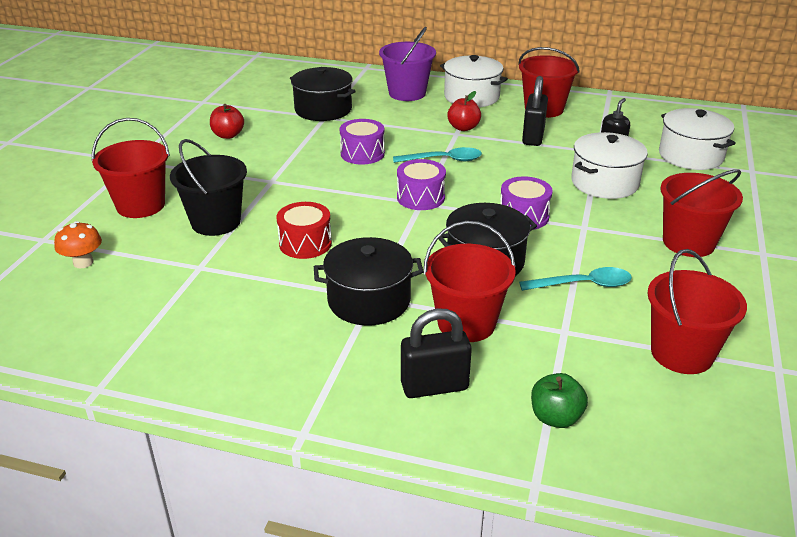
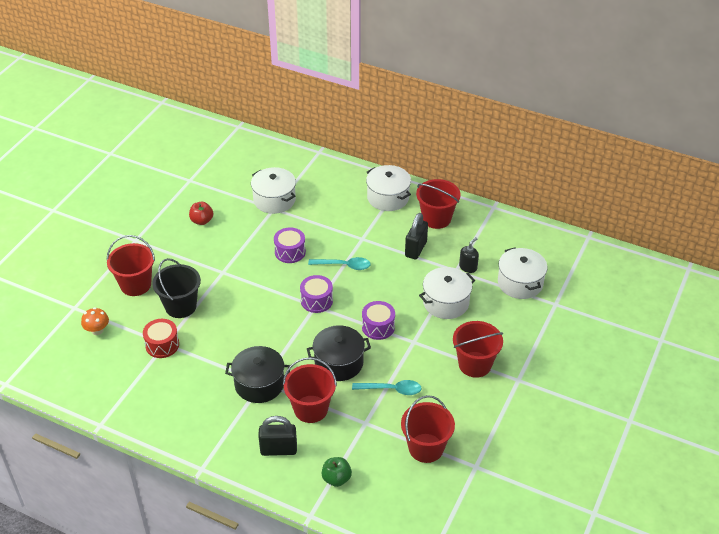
camera: 10 degrees right, 10 degrees up
red drum [276,202,332,259] -> red drum moved to [143,319,179,358]
black pot [290,67,356,121] -> white pot [251,167,296,214]
purple bucket [379,27,436,101] -> none
red apple [447,91,481,131] -> none

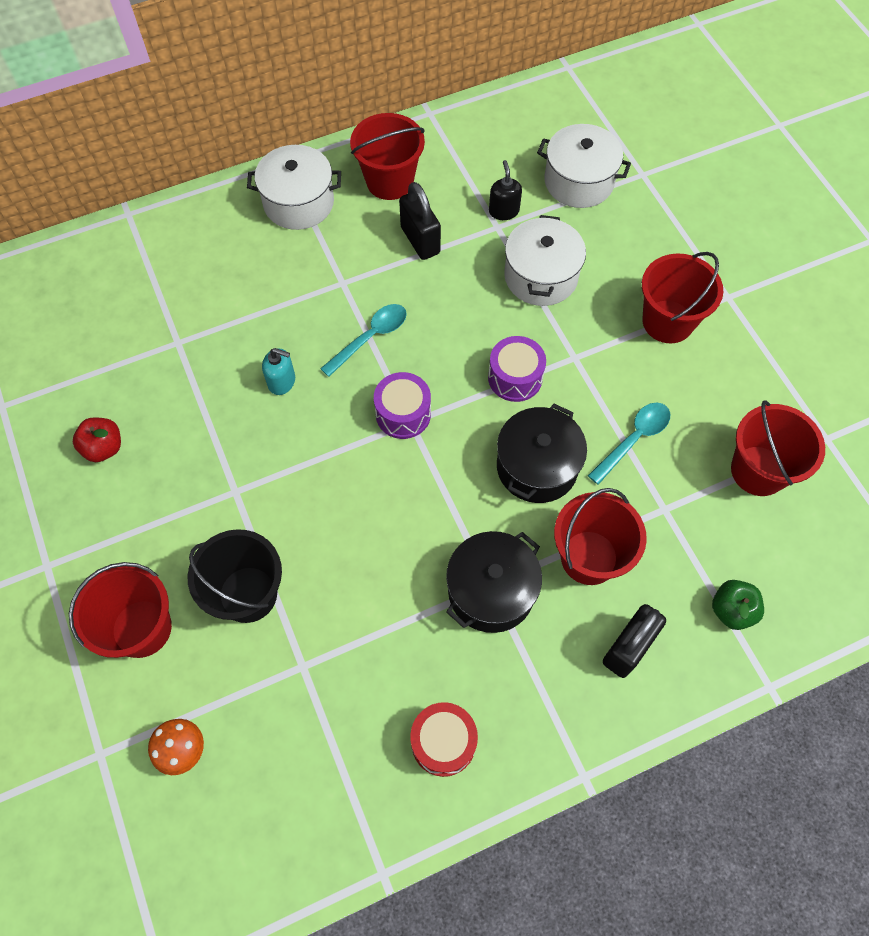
camera: 50 degrees left, 20 degrees up
red drum [143,319,179,358] -> red drum moved to [410,702,478,777]
white pot [251,167,296,214] -> none
purple drum [274,227,306,263] -> turquoise soap dispenser [262,348,295,395]

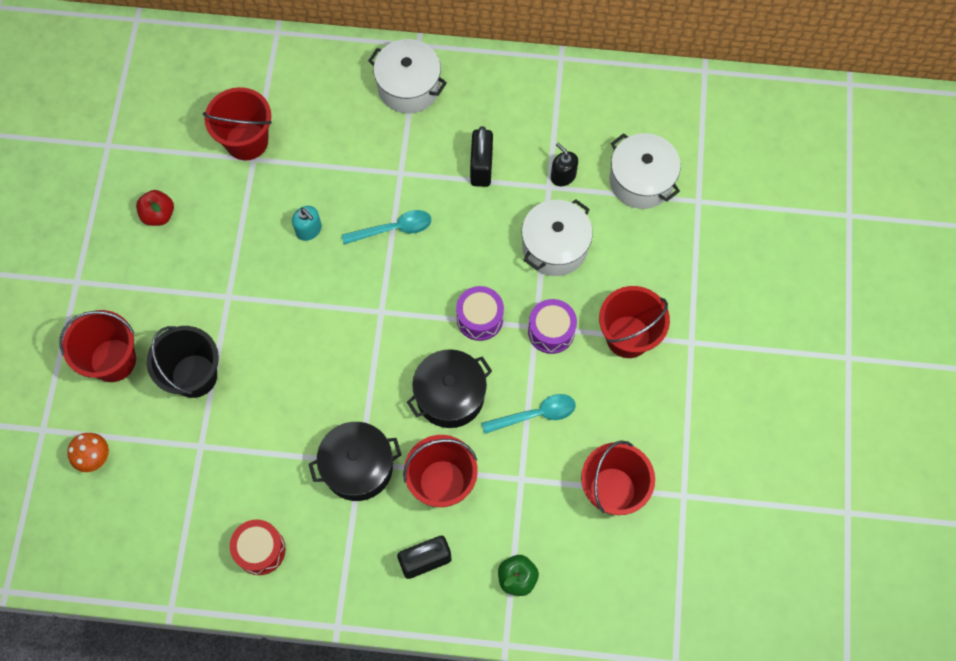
camera: 30 degrees right, 5 degrees up
red bucket [350,113,425,200] -> red bucket moved to [203,87,272,160]
purple drum [374,372,431,439] -> purple drum moved to [528,299,577,354]
black soap dispenser [489,160,522,220] -> black soap dispenser turned 60 degrees counterclockwise [551,143,578,186]

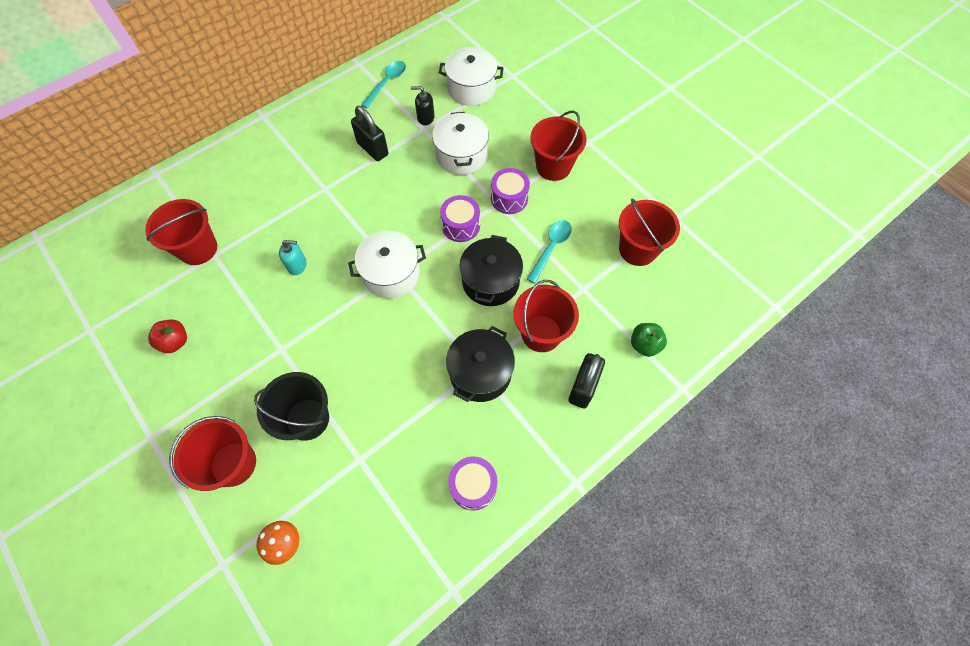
camera: 45 degrees left, 5 degrees down
red drum [230,519,286,575] -> purple drum [448,456,497,511]
turquoise spoon [342,210,431,245] -> turquoise spoon moved to [361,61,406,108]
white pot [368,39,447,114] -> white pot moved to [348,231,426,299]

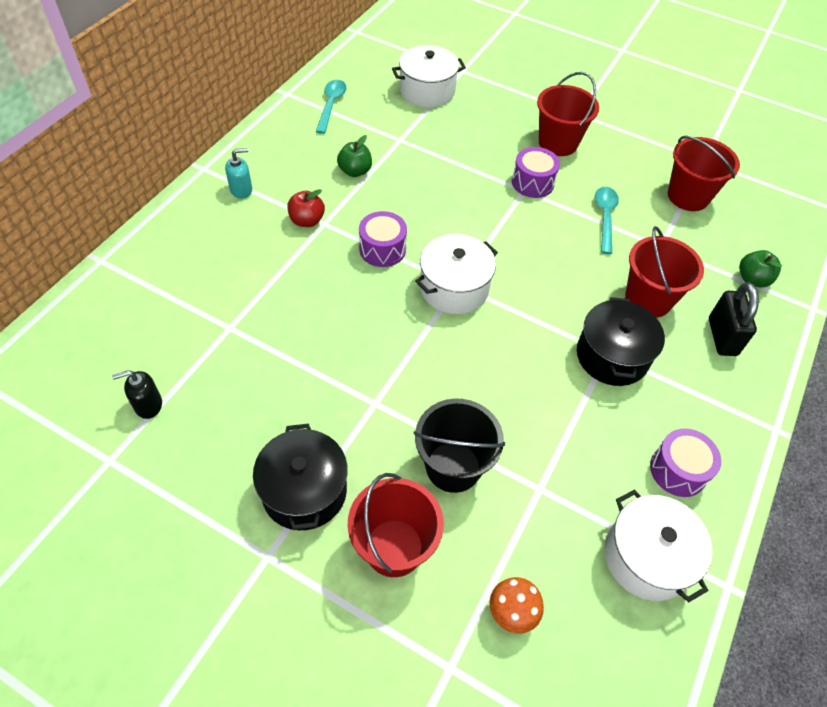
camera: 25 degrees left, 10 degrees down
red bucket [145,199,217,265] -> none
red apple [148,320,187,353] -> red apple moved to [287,189,325,227]
turquoise soap dispenser [279,240,307,275] -> turquoise soap dispenser moved to [225,148,252,199]
black padlock [351,106,388,161] -> green apple [337,135,372,177]
black soap dispenser [411,86,435,125] -> black soap dispenser moved to [112,370,162,419]
white pot [432,112,489,175] -> white pot moved to [604,490,713,602]
purple drum [440,195,480,242] -> purple drum moved to [359,211,407,267]
black pot [459,235,523,306] -> black pot moved to [253,424,348,530]

